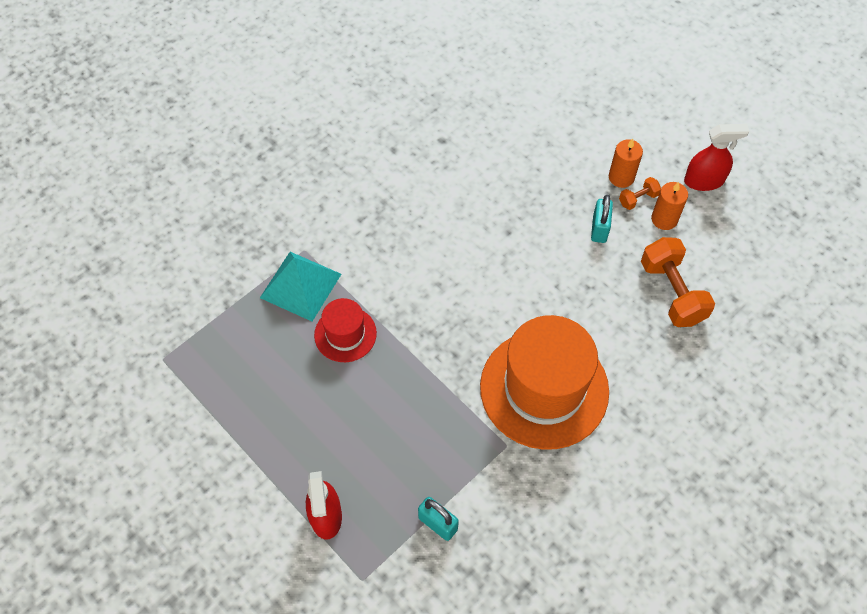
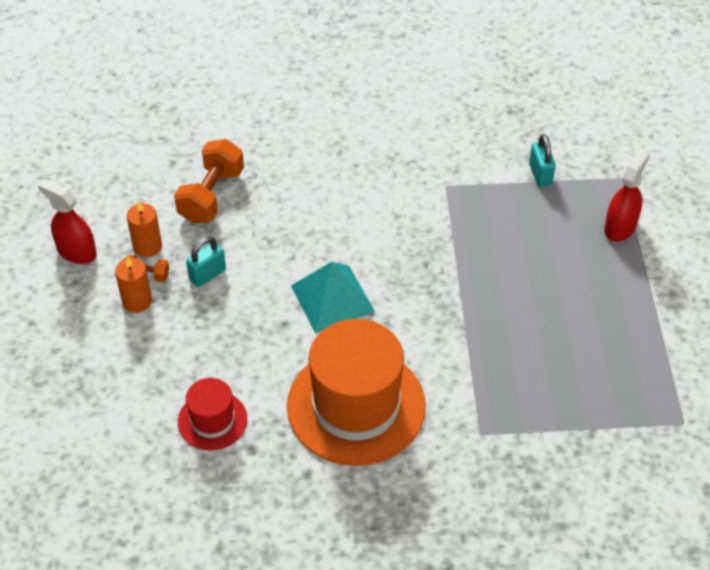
camera: 140 degrees left, 10 degrees down
turquoise pyramid [260,252,341,321] -> turquoise pyramid moved to [291,262,375,333]
red hat [314,298,377,362] -> red hat moved to [178,378,247,451]
orange hat [480,315,609,450] -> orange hat moved to [287,319,426,466]

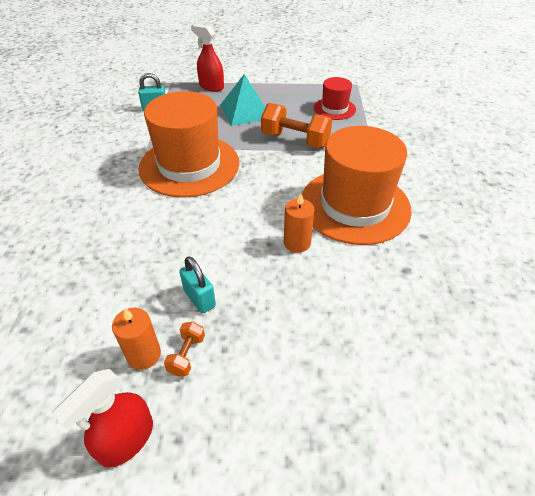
camera: 85 degrees left, 5 degrees down
orange candle [115,256,152,313] -> orange candle moved to [284,193,315,253]
orange dumbbell [174,139,244,224] -> orange dumbbell moved to [261,103,332,148]
red hat [178,378,247,451] -> red hat moved to [314,77,356,120]
turquoise pyramid [291,262,375,333] -> turquoise pyramid moved to [220,74,265,126]
none -> orange hat [138,91,239,198]

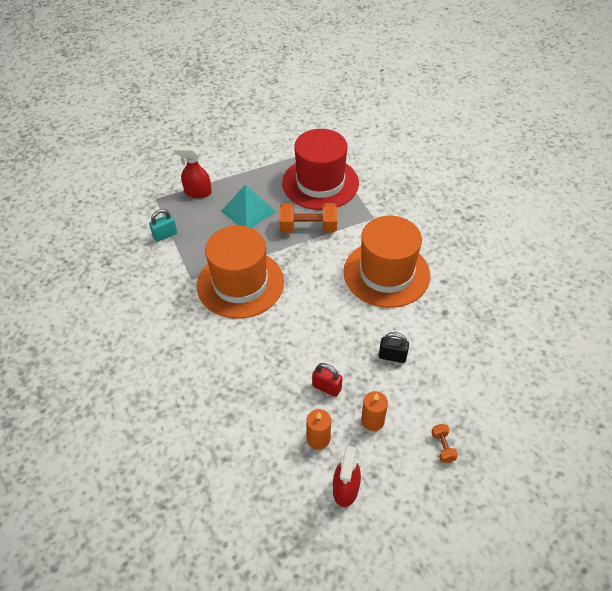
camera: 25 degrees left, 5 degrees up
orange dumbbell [164,322,205,376] -> orange dumbbell moved to [431,424,458,463]
turquoise padlock [179,256,216,313] -> red padlock [312,363,342,397]
orange candle [284,193,315,253] -> orange candle moved to [361,391,388,431]
red hat [314,77,356,120] -> red hat [282,129,359,210], size x2.01
none -> black padlock [379,332,409,363]

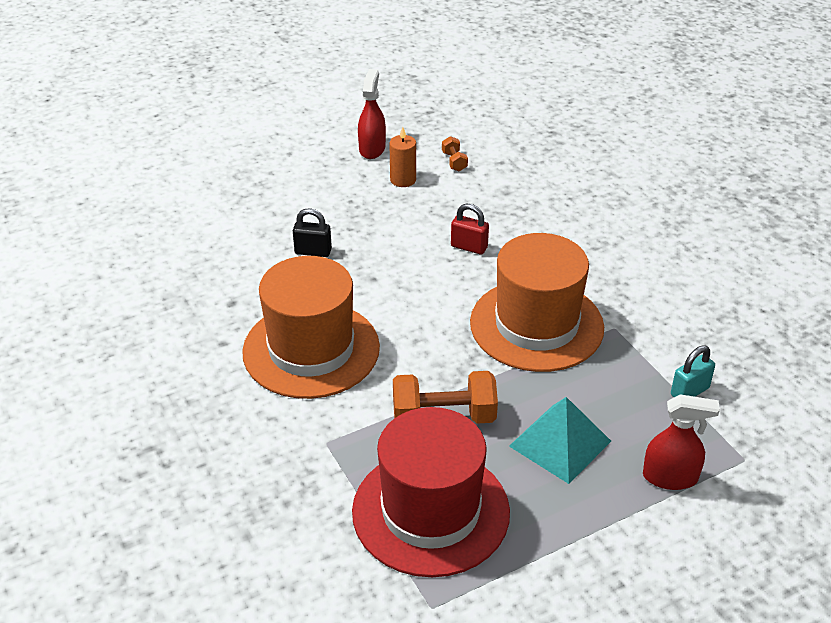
camera: 175 degrees right, 10 degrees down
red padlock [312,363,342,397] -> red padlock moved to [451,204,489,255]
orange candle [361,391,388,431] -> none
orange dumbbell [431,424,458,463] -> orange dumbbell moved to [442,136,468,171]

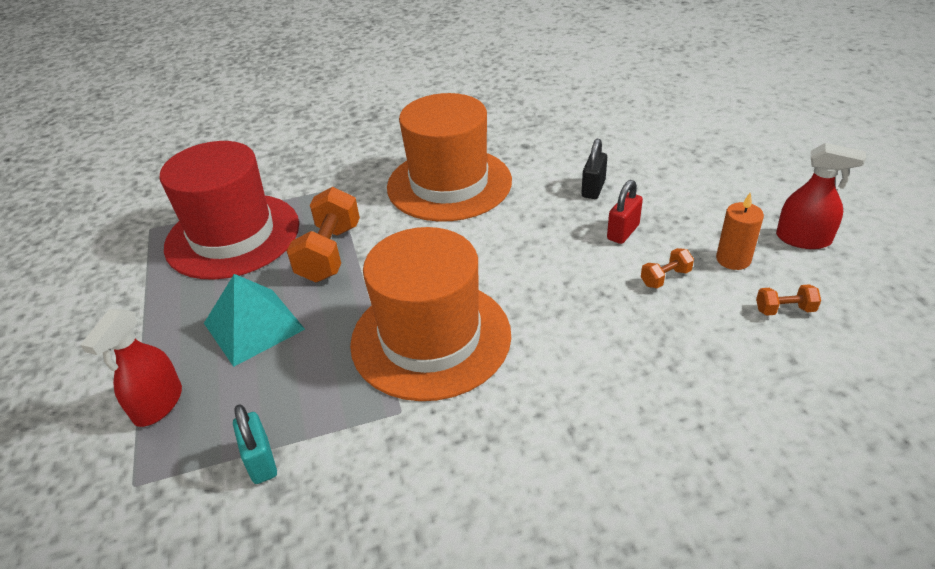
camera: 105 degrees right, 0 degrees up
red padlock [451,204,489,255] -> red padlock moved to [607,180,643,244]
none -> orange dumbbell [641,248,694,288]

